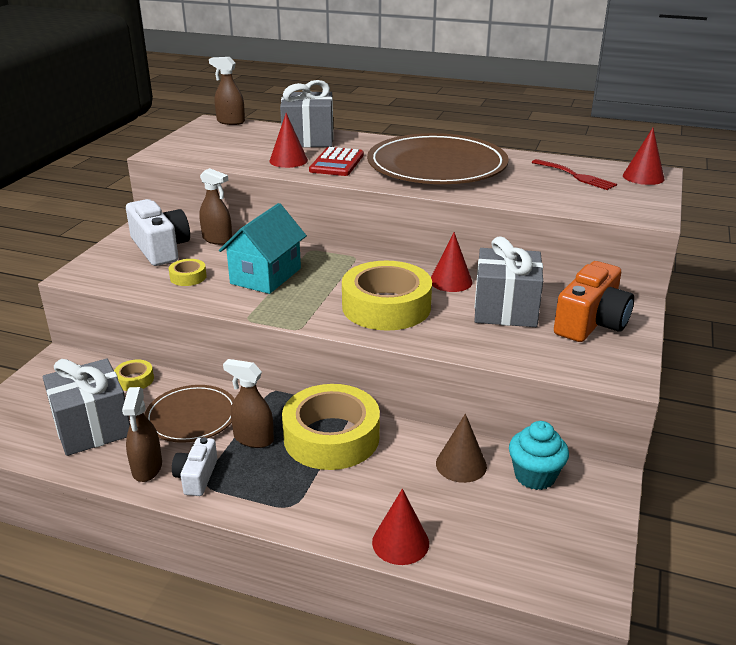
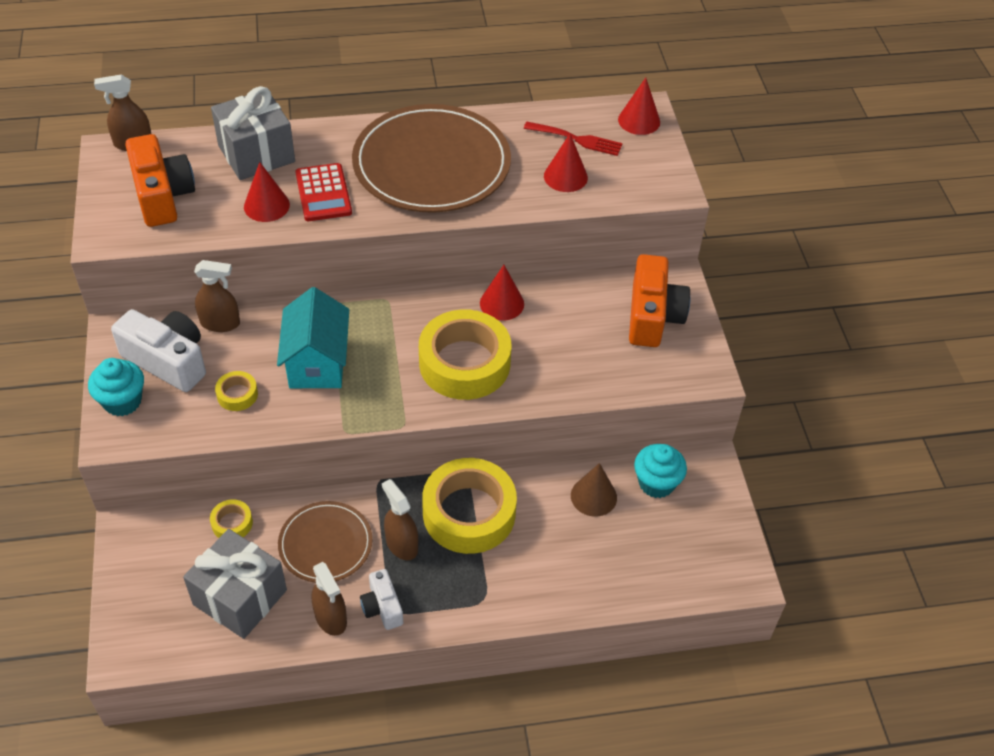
camera: 30 degrees left, 20 degrees up
brown spray bottle [223,359,274,448] -> brown spray bottle turned 60 degrees clockwise [382,479,418,560]
red cone [372,489,429,565] -> red cone moved to [544,134,588,192]
grey gift [474,236,543,327] -> none
none -> turquoise cupcake [88,358,144,416]
none -> orange camera [125,134,195,227]

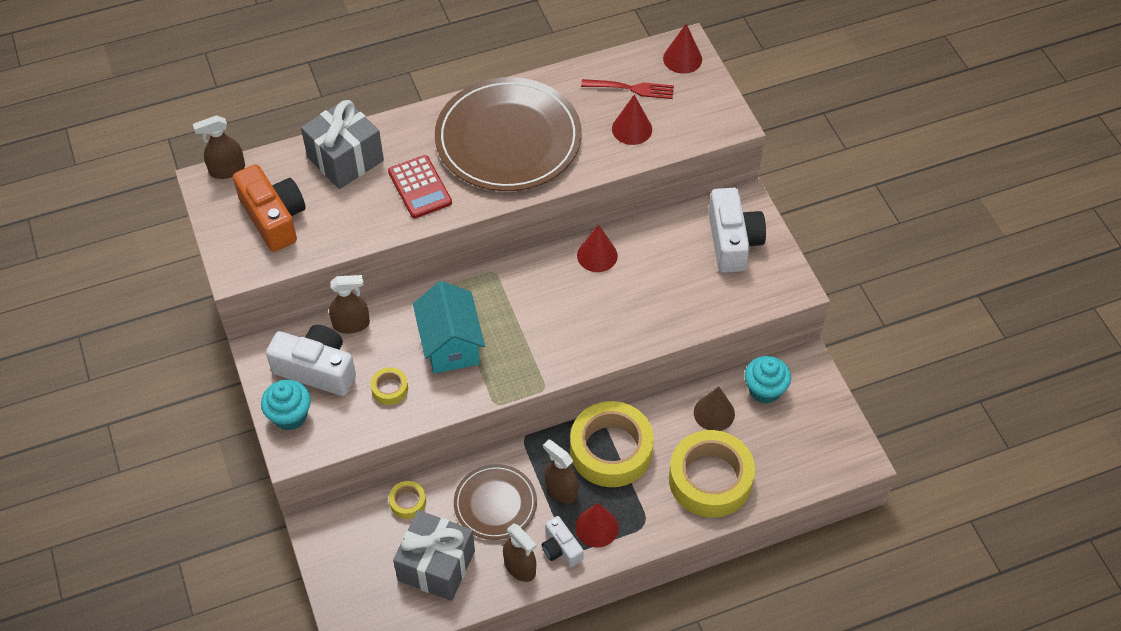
camera: 10 degrees left, 5 degrees up
red cone [244,162,290,222] -> red cone moved to [575,503,619,547]
yellow tape [419,309,511,400] -> yellow tape moved to [669,430,755,518]
orange camera [629,254,690,347] -> white camera [708,188,766,273]

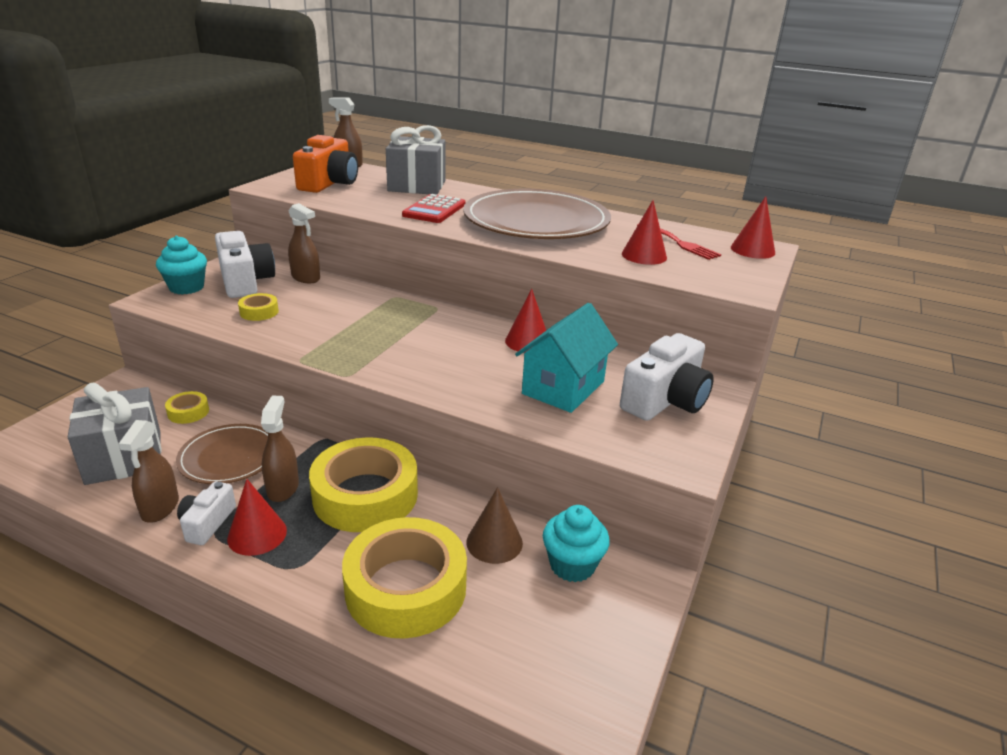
camera: 45 degrees right, 25 degrees down
turquoise house [413,281,485,374] -> turquoise house moved to [515,303,618,413]

